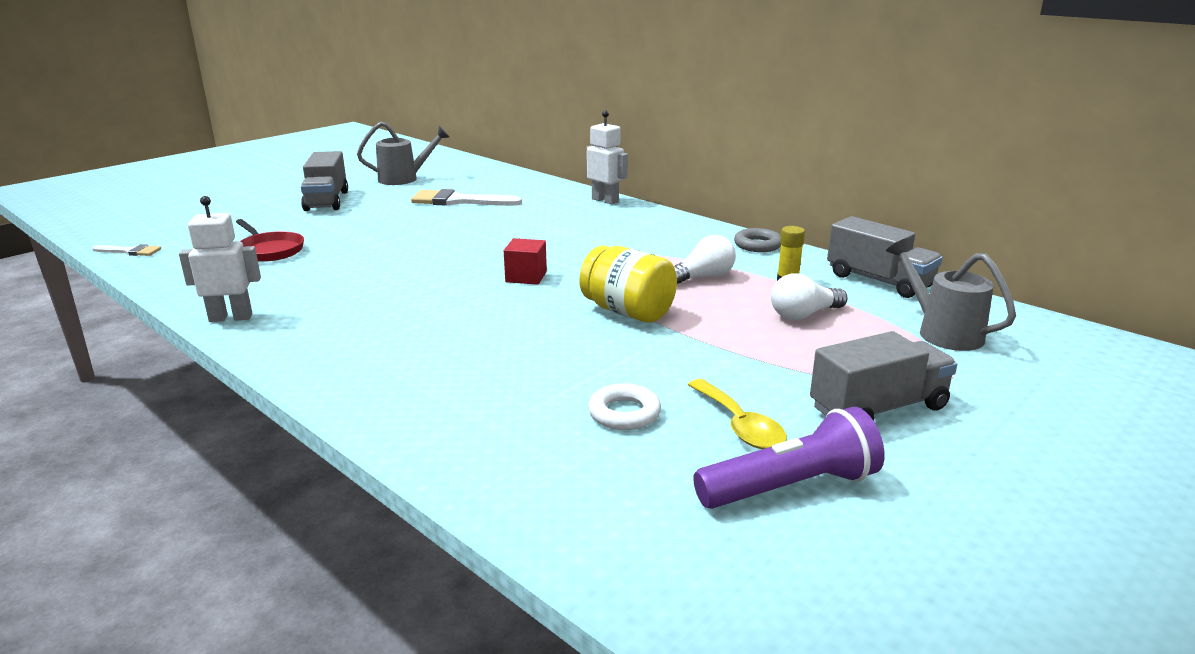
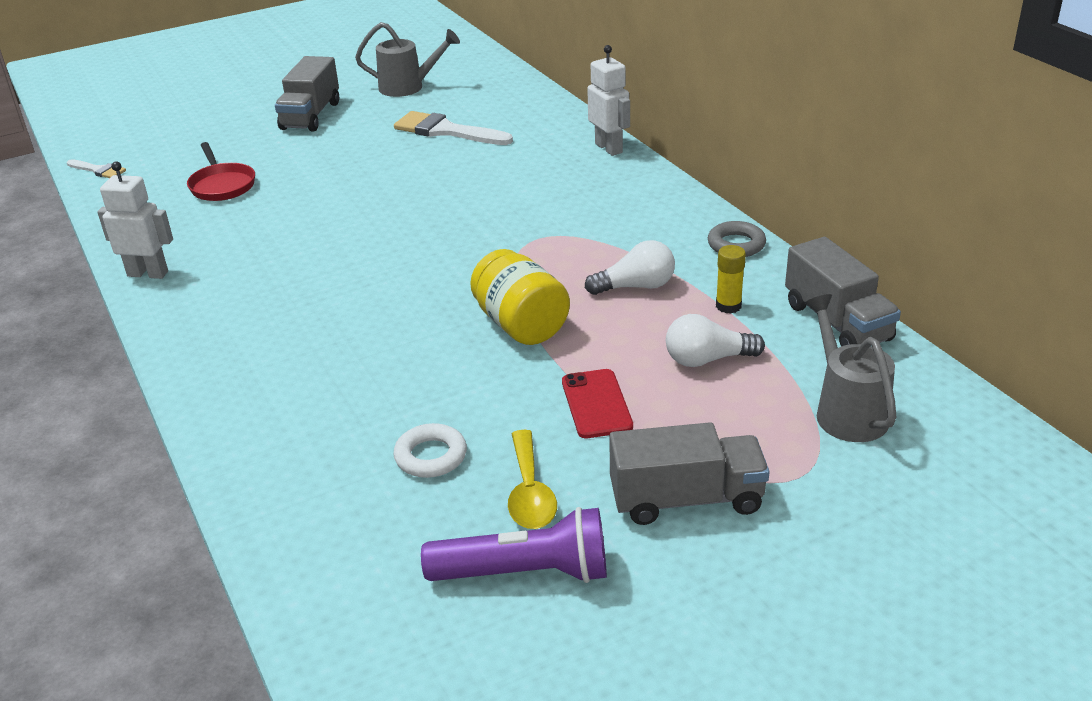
camera: 20 degrees right, 10 degrees up
red cube [504,238,547,285] -> none
none -> red phone [562,369,633,438]

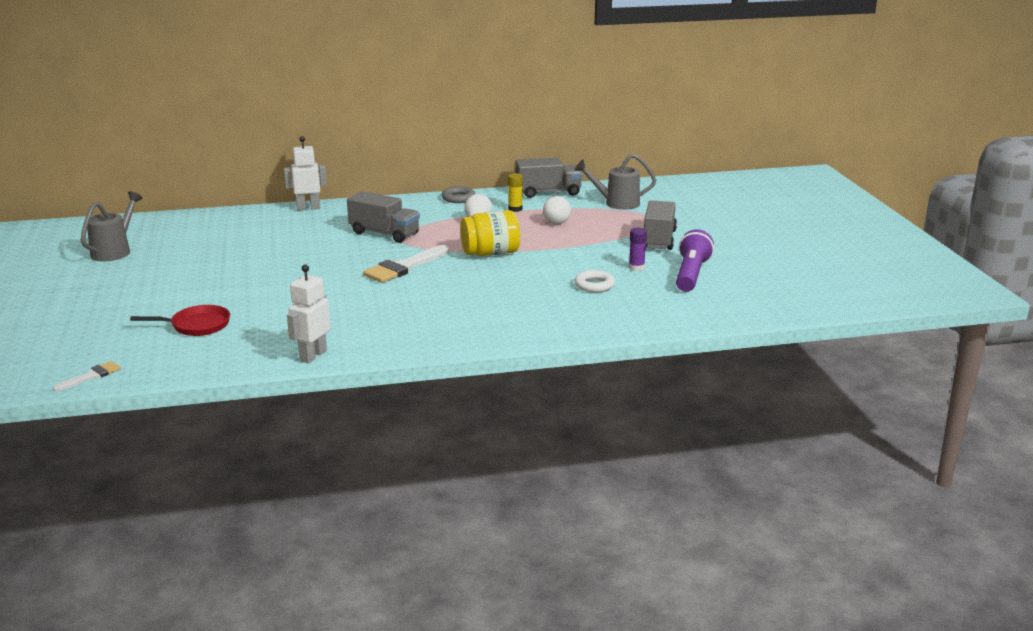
camera: 75 degrees left, 10 degrees down
grey truck [275,56,339,132] -> grey truck moved to [347,191,420,243]
white brush [394,111,513,145] -> white brush moved to [363,245,449,283]
yellow spoon [508,430,557,529] -> purple glue stick [629,228,647,271]
red phone [562,369,633,438] -> none

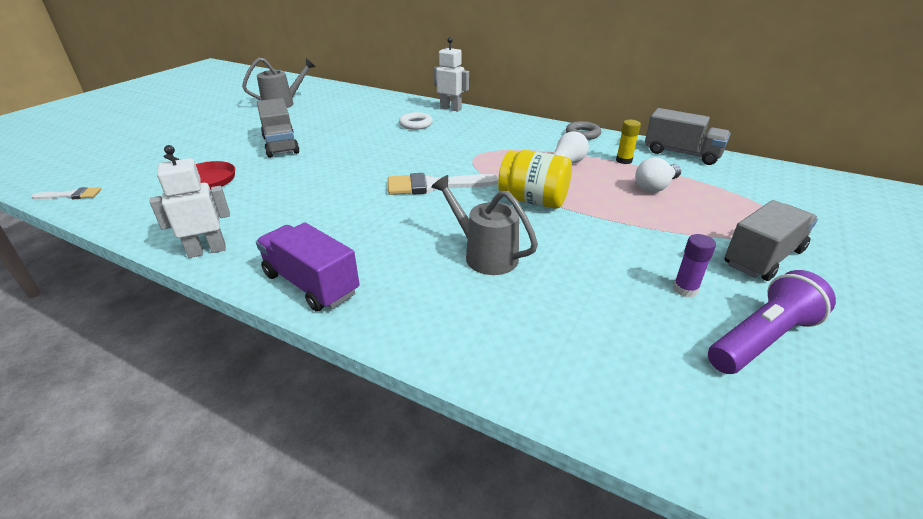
camera: 40 degrees right, 10 degrees up
grey truck [347,191,420,243] -> grey truck moved to [257,98,300,158]
grey watering can [575,154,656,210] -> grey watering can moved to [431,175,538,275]
white ring [575,270,615,292] -> white ring moved to [399,112,433,130]
none -> purple truck [256,222,360,311]

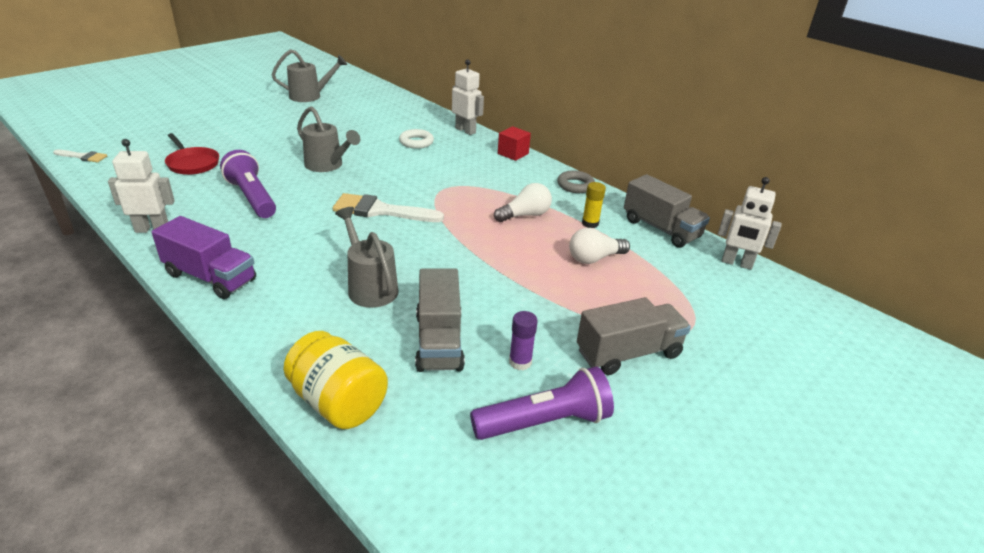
camera: 15 degrees right, 0 degrees up
purple truck [256,222,360,311] -> purple truck turned 150 degrees clockwise [152,216,256,299]
grey truck [257,98,300,158] -> grey truck moved to [415,268,465,372]
yellow jar [498,150,572,209] -> yellow jar moved to [284,331,388,429]
none -> purple flashlight [220,150,276,218]
none -> grey watering can [297,106,360,172]
none -> red cube [498,126,531,161]
none -> white robot [718,177,782,270]

